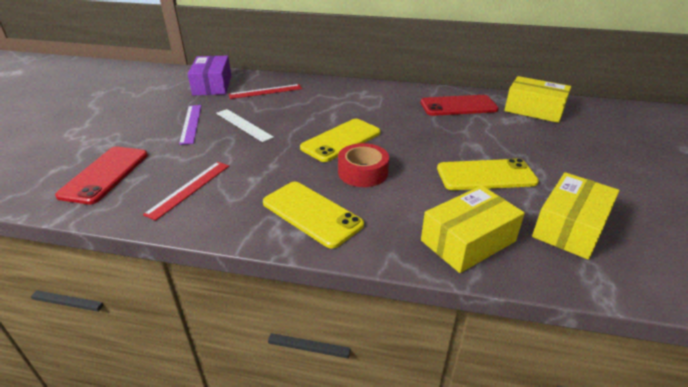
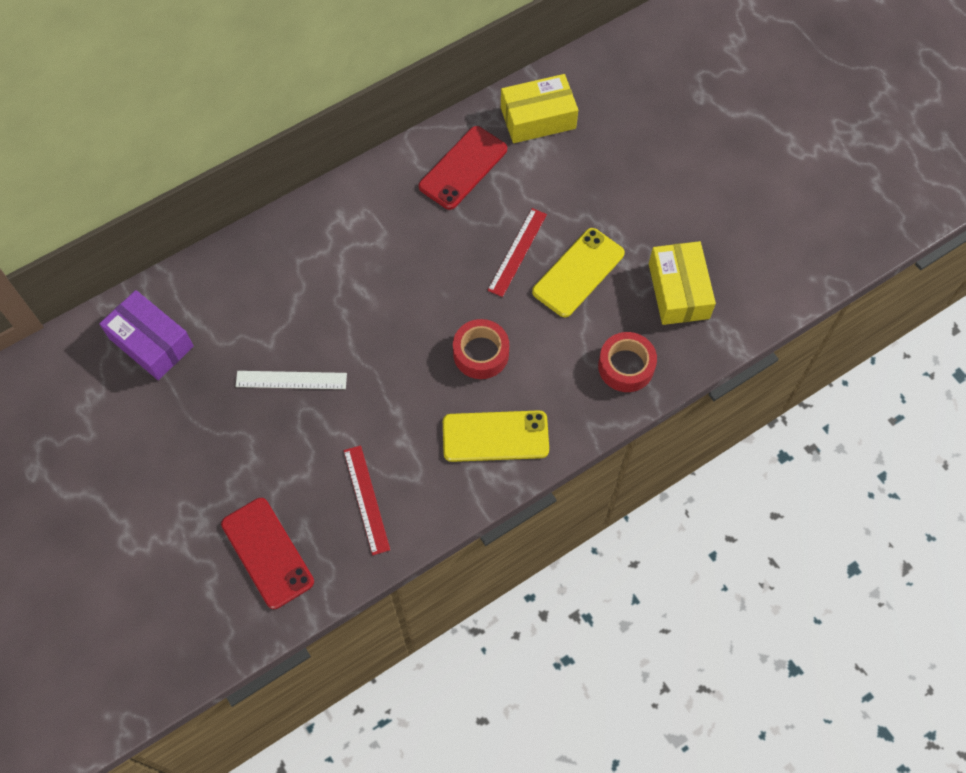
camera: 45 degrees left, 30 degrees up
purple ruler [179,105,202,145] -> none
red ruler [229,84,302,99] -> red ruler moved to [487,208,547,297]
yellow phone [300,119,381,162] -> none
yellow box [421,185,525,273] -> red tape [598,332,657,392]

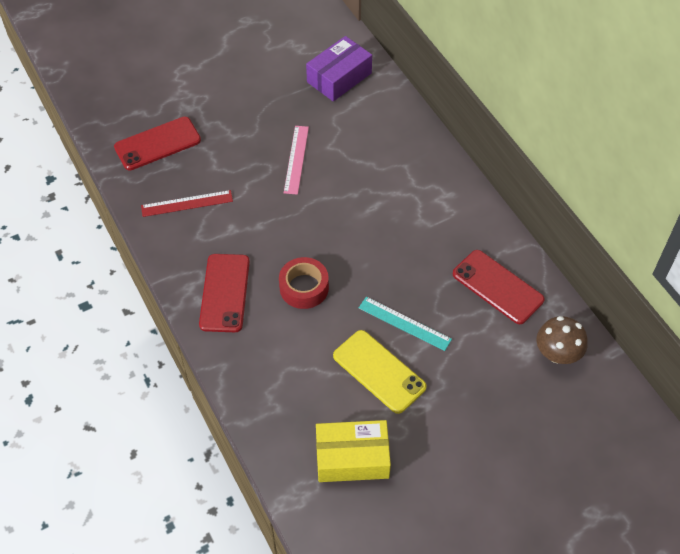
camera: 95 degrees right, 10 degrees down
white ruler [235,371,347,389] -> pink ruler [284,126,309,195]
yellow phone [443,410,549,462] -> red phone [199,254,250,332]
red ruler [487,208,547,297] -> turquoise ruler [359,297,452,351]
yellow box [501,74,578,143] -> brown mushroom [536,316,587,364]
red tape [598,332,657,392] -> none

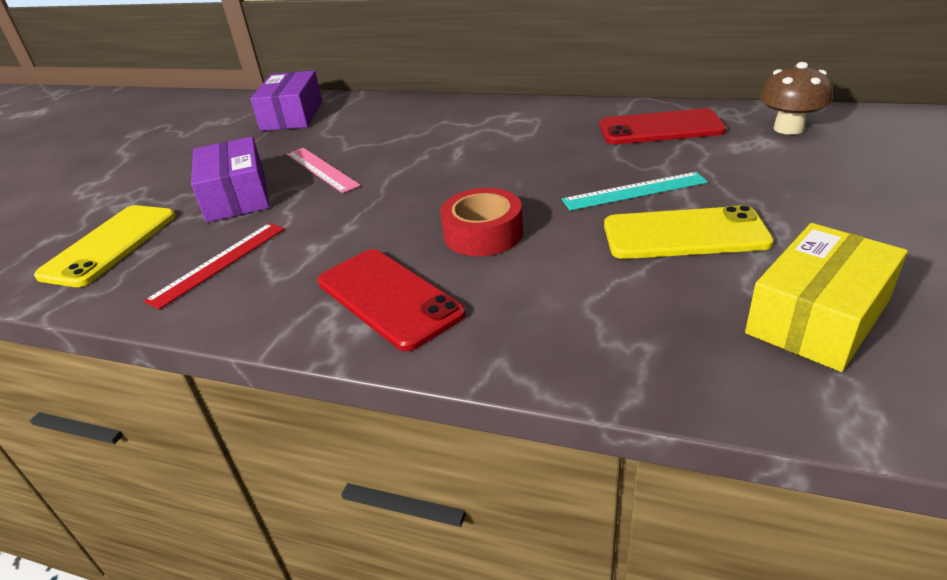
camera: 40 degrees left, 20 degrees down
red phone [114,117,201,170] -> yellow phone [34,205,176,287]
none -> purple box [191,137,270,223]

